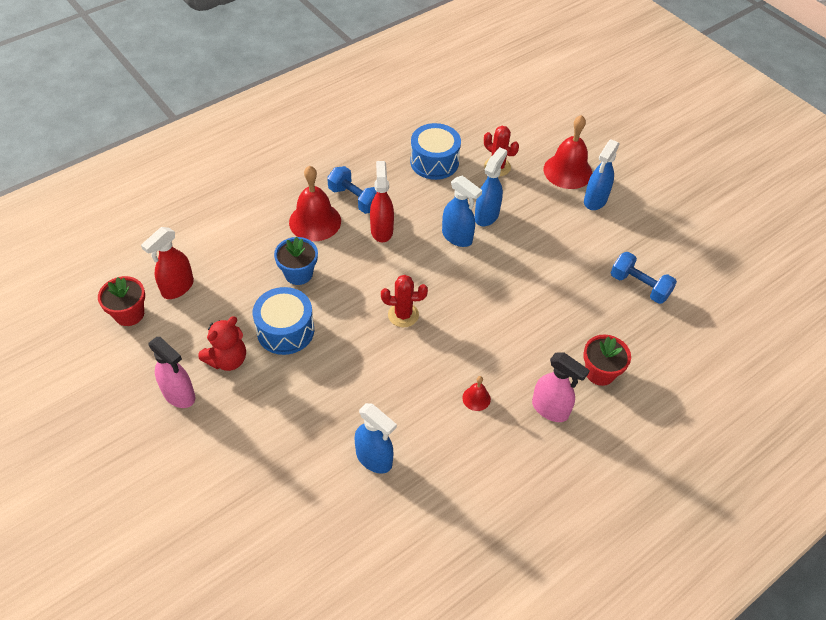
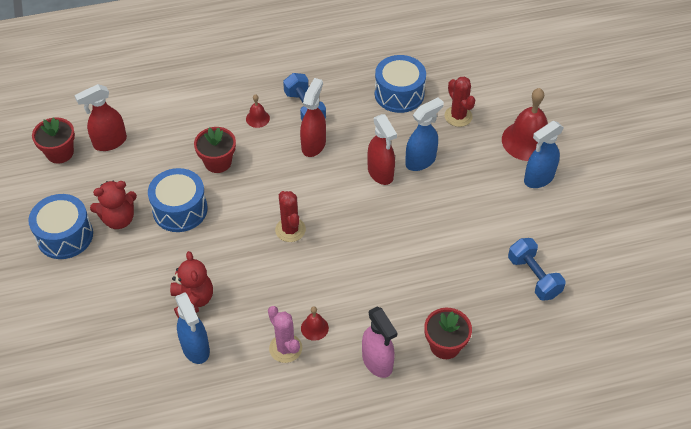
camera: 25 degrees right, 0 degrees up
pink spray bottle [149,337,196,408] -> blue drum [28,194,93,259]
blue flower pot [274,237,318,285] -> red flower pot [194,127,236,173]
red bell [289,166,341,241] -> red bell [246,94,270,128], size x0.47
red cactus [381,275,428,327] -> red cactus turned 45 degrees clockwise [275,191,306,242]
blue spray bottle [442,175,482,247] -> red spray bottle [367,114,397,185]
none -> red teddy bear [170,251,213,318]
none -> pink cactus [268,306,302,363]

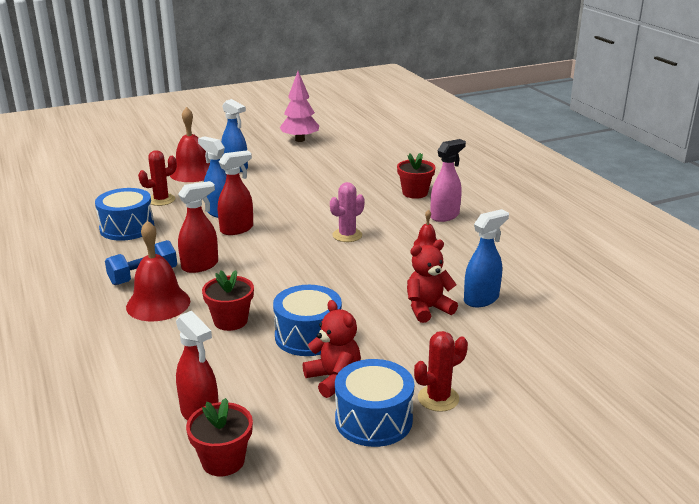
camera: 100 degrees left, 25 degrees down
red bell [246,94,270,128] -> red bell [126,221,190,321], size x2.13
pink cactus [268,306,302,363] -> pink cactus moved to [330,182,365,242]
red cactus [275,191,306,242] -> red cactus moved to [414,331,468,412]
red spray bottle [300,78,326,157] -> red spray bottle turned 135 degrees clockwise [178,181,218,273]
blue dumbbell [508,238,566,301] -> none
none -> pink tree [280,71,319,142]

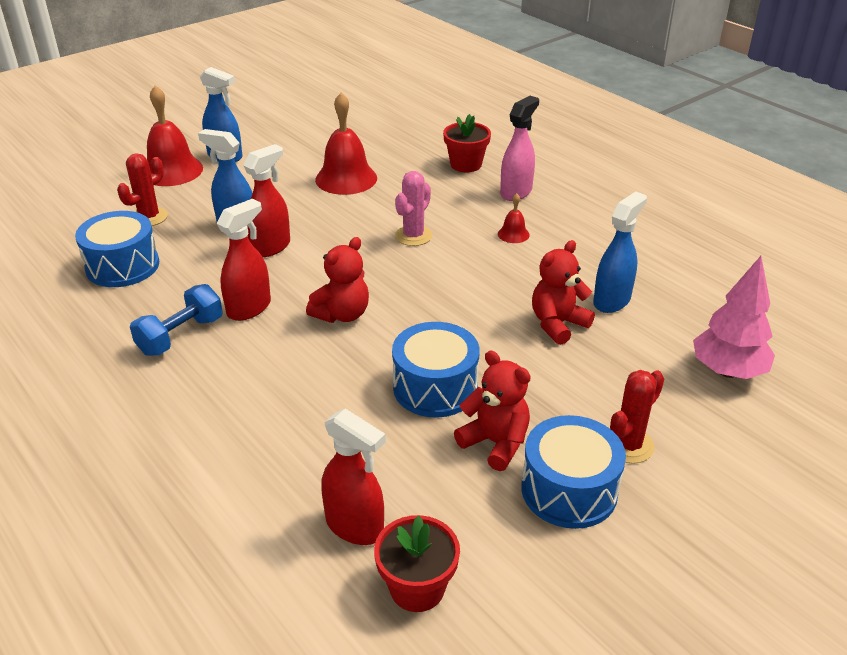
camera: 15 degrees left, 10 degrees up
red bell [126,221,190,321] -> red bell moved to [315,93,377,195]
red flower pot [202,270,254,331] -> none
pink tree [280,71,319,142] -> pink tree moved to [693,256,775,379]
none -> red teddy bear [306,237,369,323]

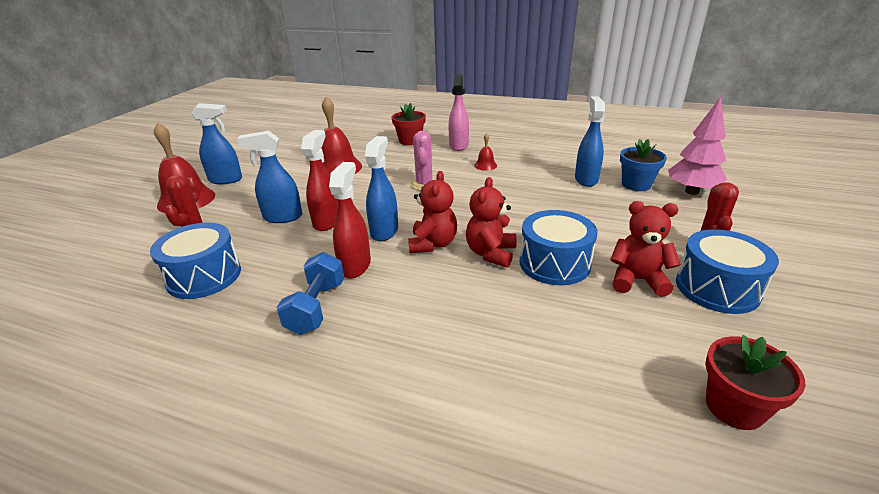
camera: 30 degrees left, 5 degrees down
red spray bottle [321,409,386,545] -> none
red teddy bear [532,240,595,345] -> red teddy bear moved to [466,177,517,268]
none -> blue spray bottle [365,136,398,241]
none -> blue flower pot [620,139,667,191]

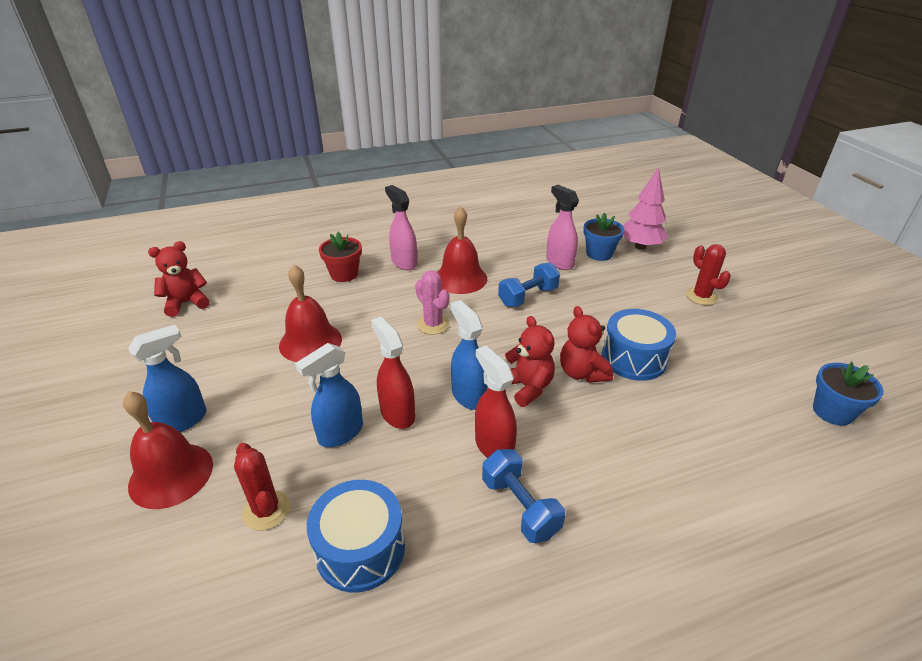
camera: 40 degrees left, 5 degrees up
red bell [474,133,497,171] -> red bell [438,206,487,294], size x2.13
blue spray bottle [575,97,605,187] -> pink spray bottle [546,185,579,270]
red teddy bear [610,201,681,297] -> red teddy bear moved to [148,241,210,317]
blue drum [676,229,779,314] -> none
red flower pot [705,335,806,430] -> blue flower pot [813,362,883,426]
none -> blue dumbbell [498,263,560,307]

